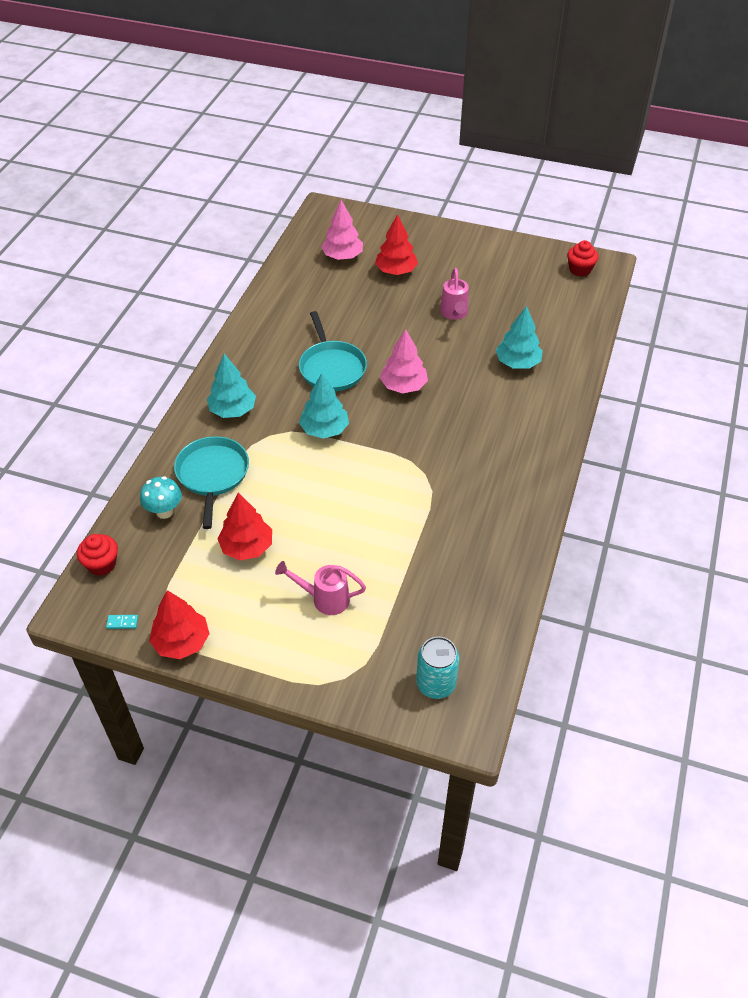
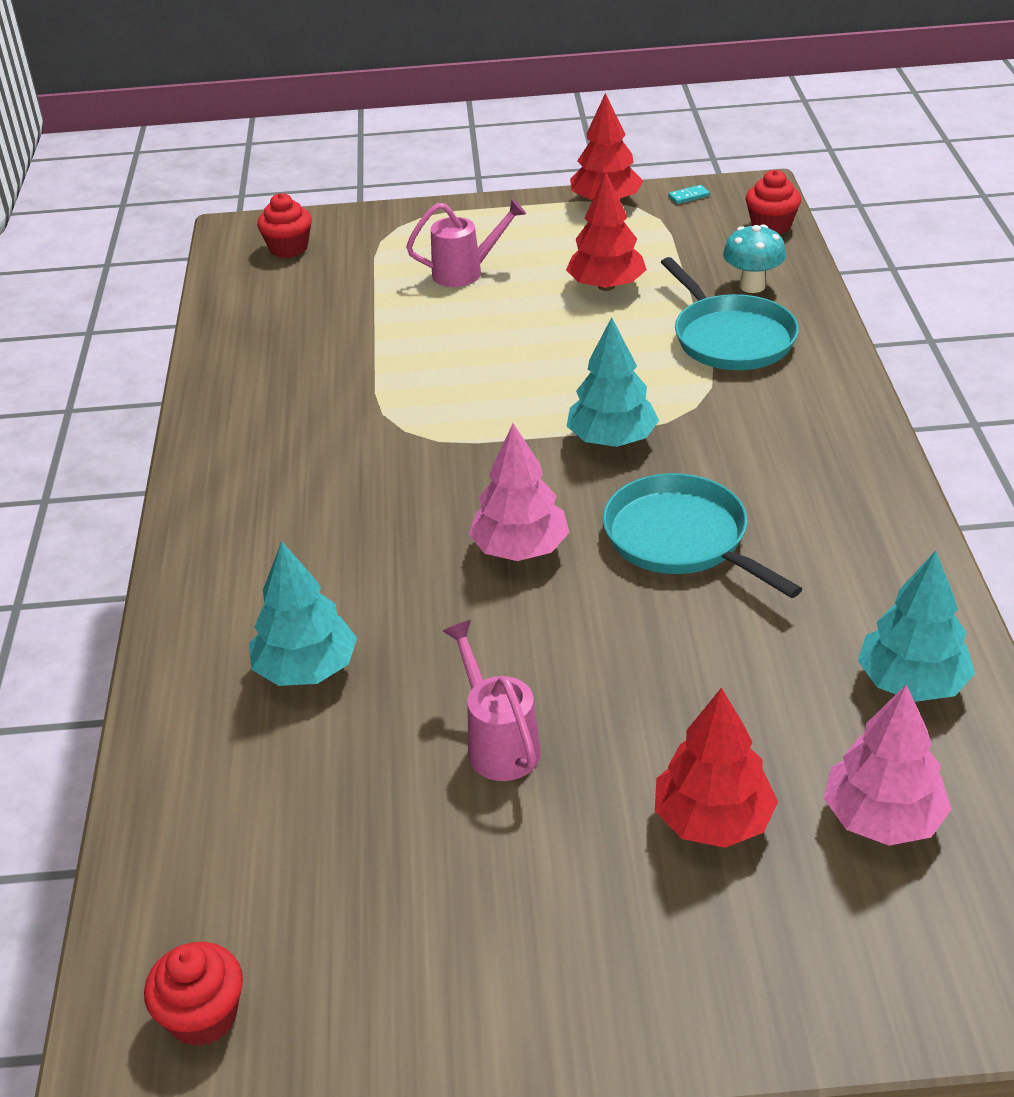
camera: 160 degrees right, 10 degrees down
turquoise tree [207,354,256,418] -> turquoise tree moved to [858,551,975,702]
turquoise can [416,637,459,699] -> red cupcake [257,193,312,258]

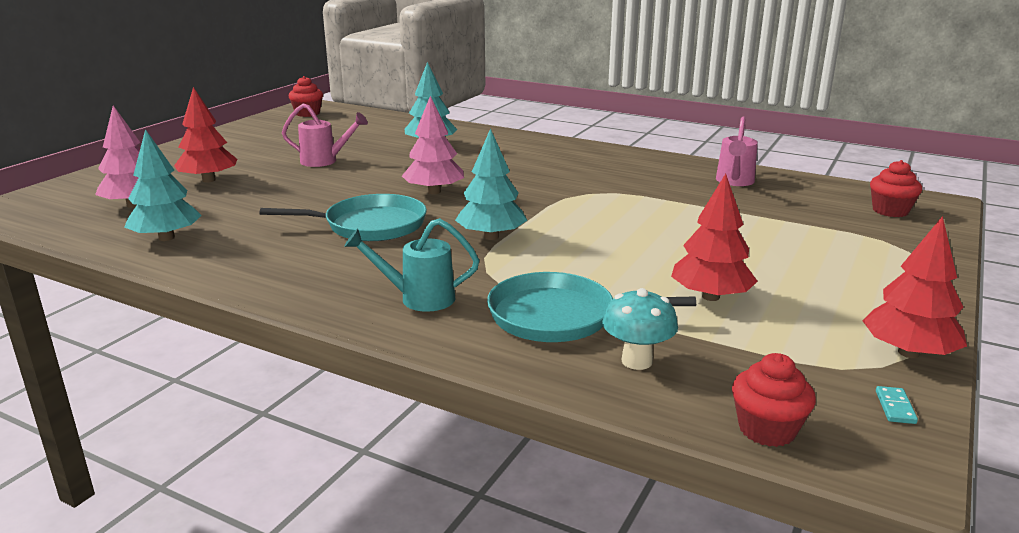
camera: 120 degrees right, 15 degrees down
pink watering can [406,199,526,287] -> pink watering can moved to [716,117,758,186]
none -> turquoise watering can [344,218,479,312]

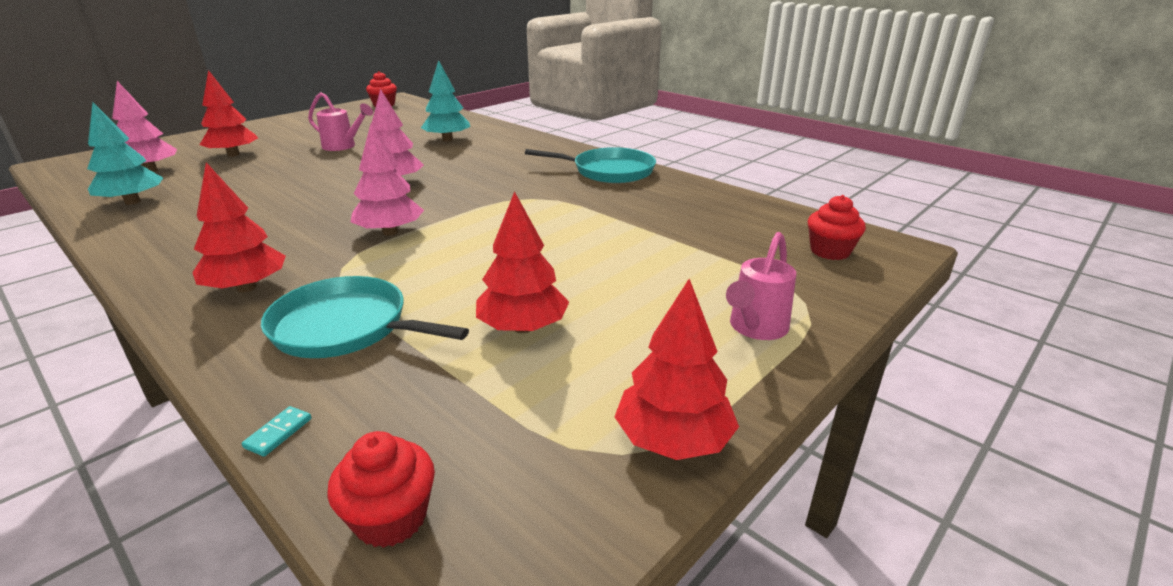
camera: 15 degrees right, 5 degrees up
turquoise pan [260,194,427,241] -> turquoise pan moved to [525,147,656,183]
turquoise watering can [344,218,479,312] -> red tree [192,162,286,292]
turquoise tree [455,128,527,240] -> pink tree [351,124,424,236]
turquoise mushroom [602,288,678,370] -> none
pink watering can [716,117,758,186] -> pink watering can moved to [726,232,796,340]
turquoise domino [876,386,918,424] -> turquoise domino moved to [242,406,312,457]

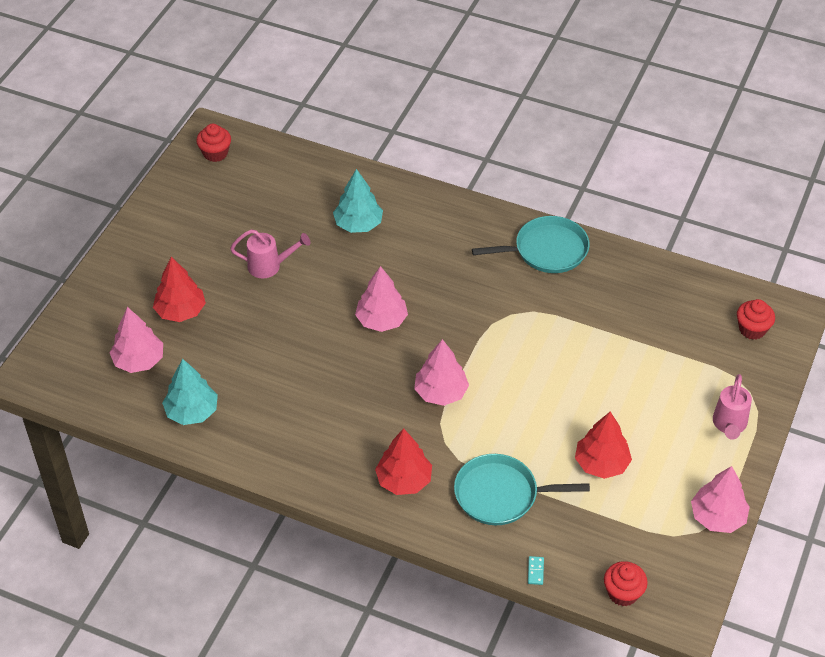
camera: 20 degrees left, 20 degrees up
red tree [614,279,739,460] -> pink tree [691,466,750,533]

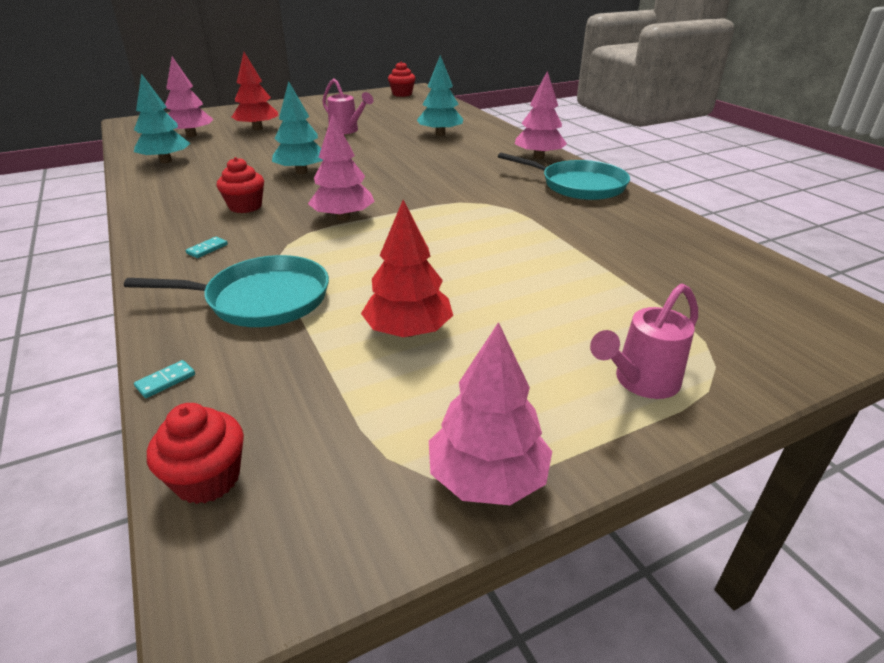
camera: 40 degrees right, 15 degrees down
pink tree [355,266,408,332] -> pink tree moved to [515,71,567,159]
red tree [375,428,432,495] -> turquoise domino [186,237,228,258]
turquoise pan [454,454,590,525] -> turquoise pan turned 135 degrees clockwise [124,255,329,327]
red cupcake [737,299,775,340] -> red cupcake moved to [217,157,264,213]
none -> turquoise tree [272,81,323,174]

